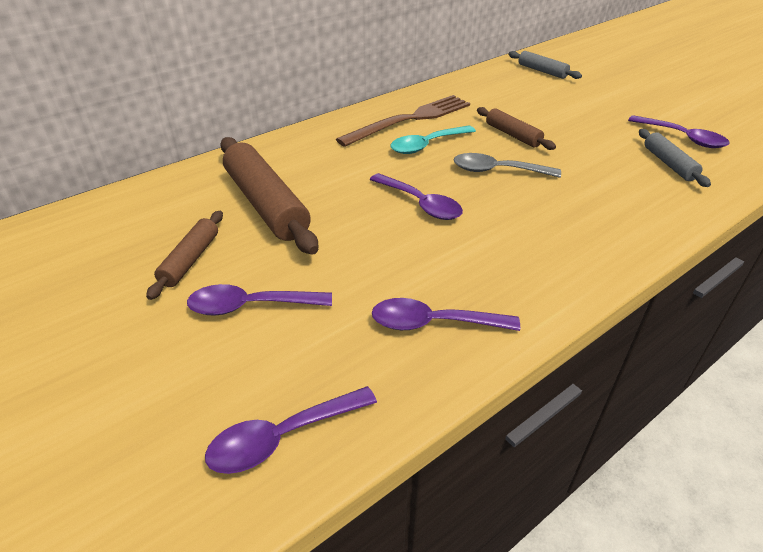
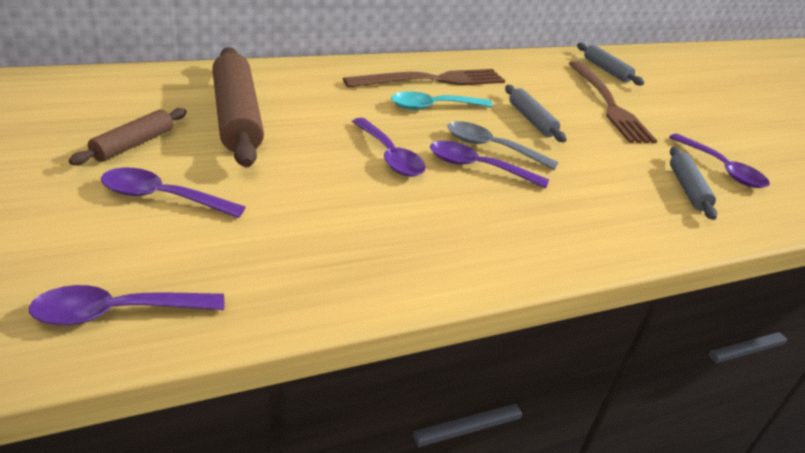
camera: 10 degrees right, 5 degrees down
purple spoon [372,298,520,331] -> purple spoon moved to [430,141,549,189]
brown rolling pin [477,107,556,150] -> grey rolling pin [505,85,567,142]
none -> brown fork [569,61,657,143]

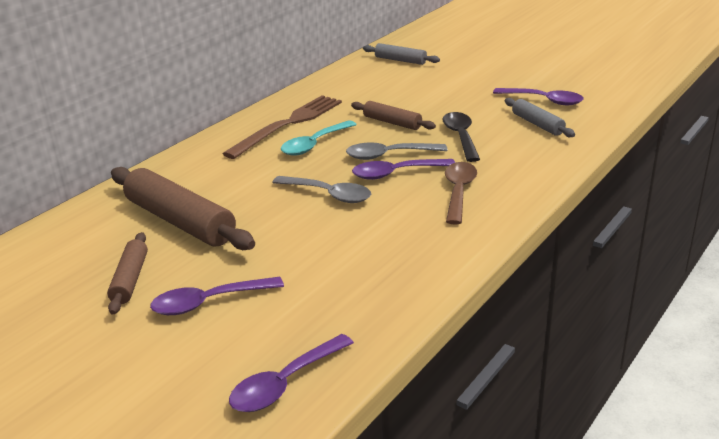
camera: 25 degrees left, 5 degrees down
purple spoon [352,118,426,177] -> grey spoon [272,176,371,203]
grey rolling pin [505,85,567,142] -> brown rolling pin [351,101,436,130]
brown fork [569,61,657,143] -> none
none -> black spoon [442,112,480,162]
none -> brown spoon [445,162,477,224]

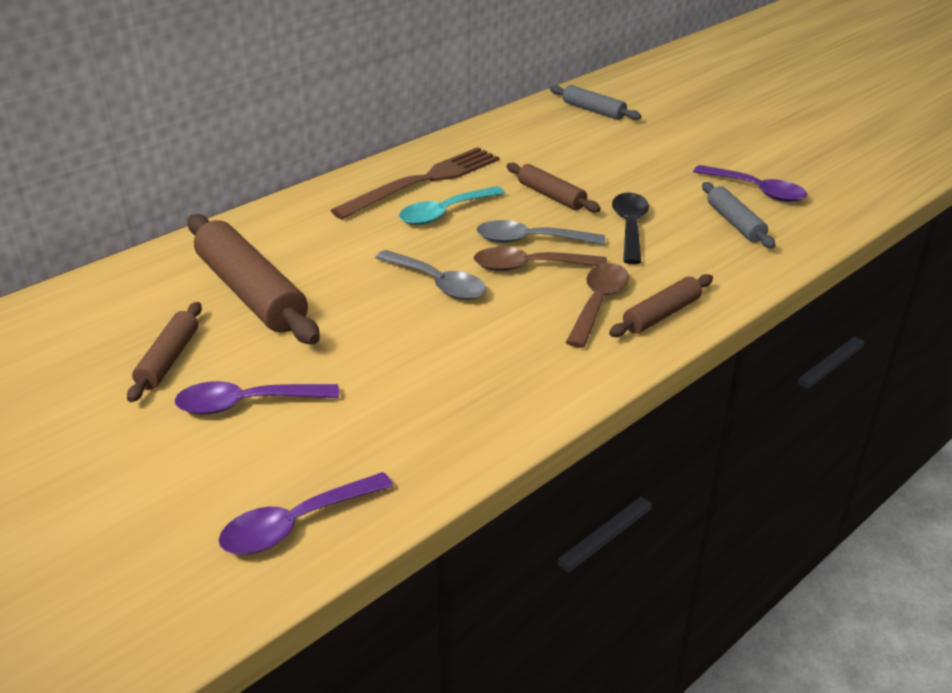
camera: 10 degrees right, 5 degrees up
purple spoon [352,159,455,180] -> brown spoon [474,247,608,271]
none -> brown rolling pin [609,274,713,337]

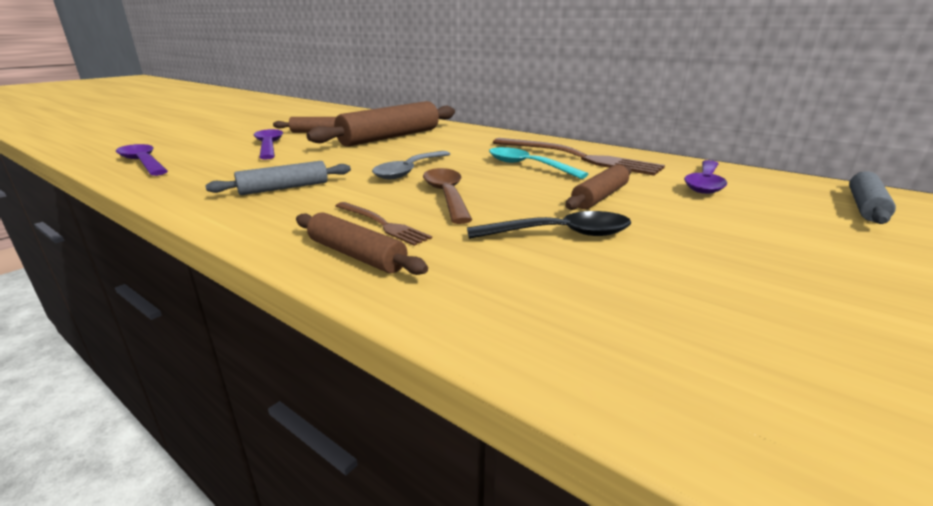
camera: 80 degrees right, 10 degrees down
grey spoon [476,220,605,245] -> none
brown spoon [566,263,629,348] -> brown fork [336,202,432,246]
purple spoon [693,165,807,202] -> purple spoon moved to [684,160,727,194]
grey rolling pin [702,182,775,248] -> grey rolling pin moved to [205,161,351,195]

